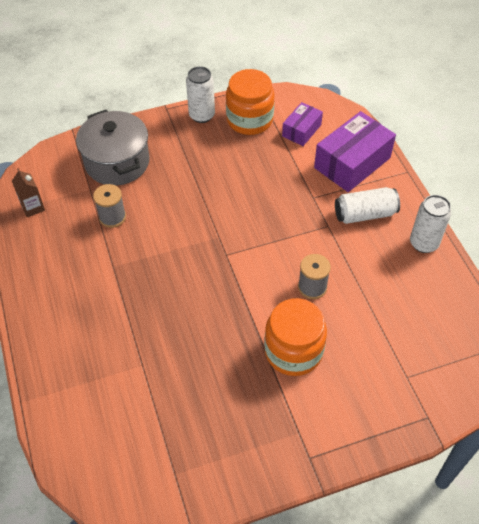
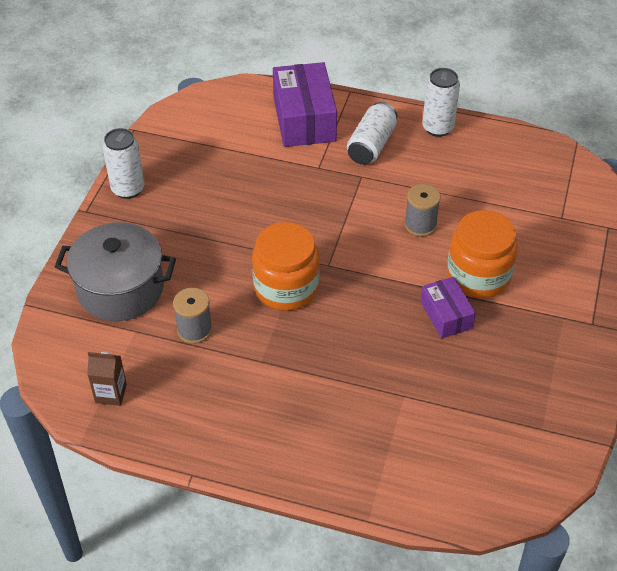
camera: 55 degrees left, 5 degrees down
orange jar [226,69,275,135] -> orange jar moved to [252,222,320,311]
purple box [282,102,323,146] -> purple box moved to [421,277,476,338]

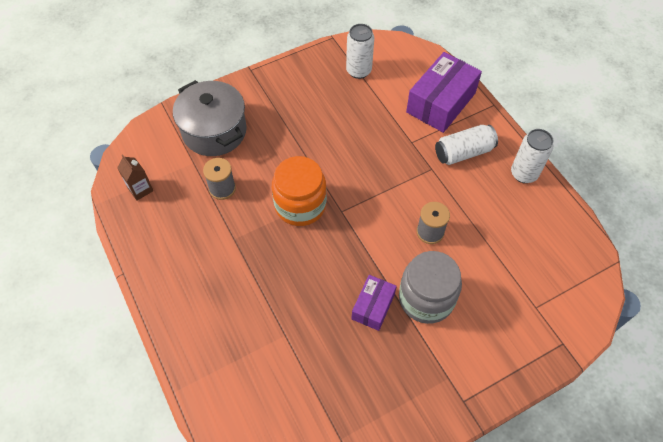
camera: 45 degrees right, 10 degrees up
white can [103,128,144,199] -> white can moved to [346,24,374,79]
orange jar [447,210,518,298] -> grey jar [399,251,462,324]

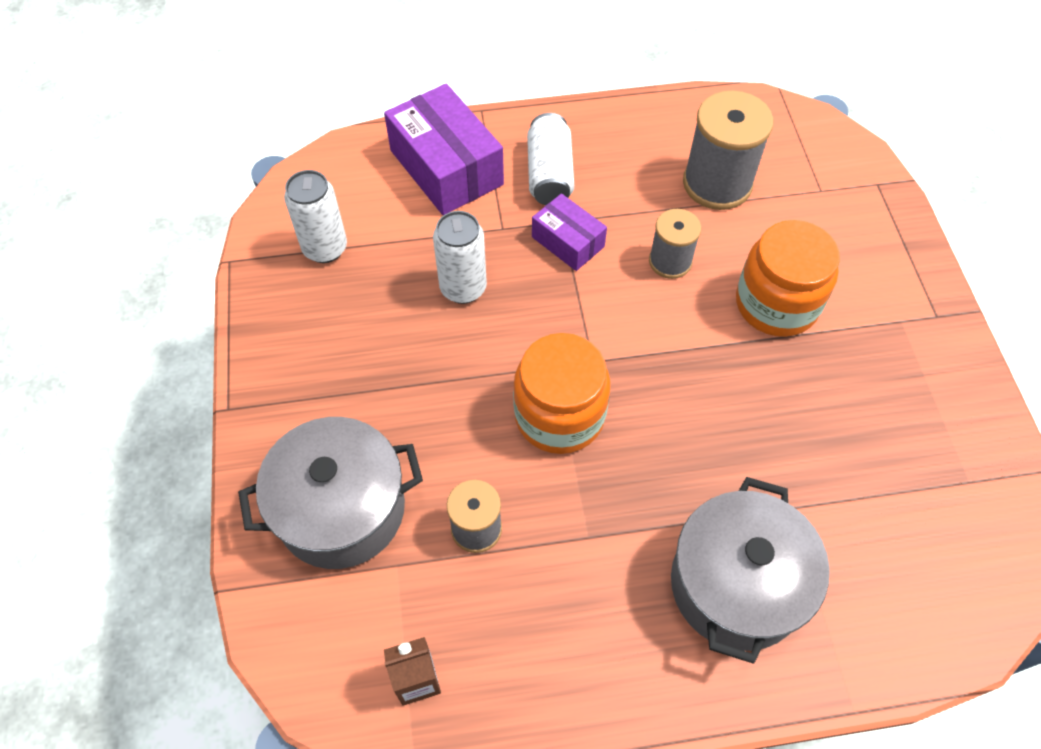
camera: 70 degrees left, 0 degrees up
purple box [352,275,397,331] -> purple box moved to [532,194,607,271]
grey jar [399,251,462,324] -> orange jar [736,220,840,337]
white can [511,129,554,183] -> white can moved to [433,211,487,304]
none -> grey pot [671,477,830,664]
none -> grey spool [683,91,774,210]

